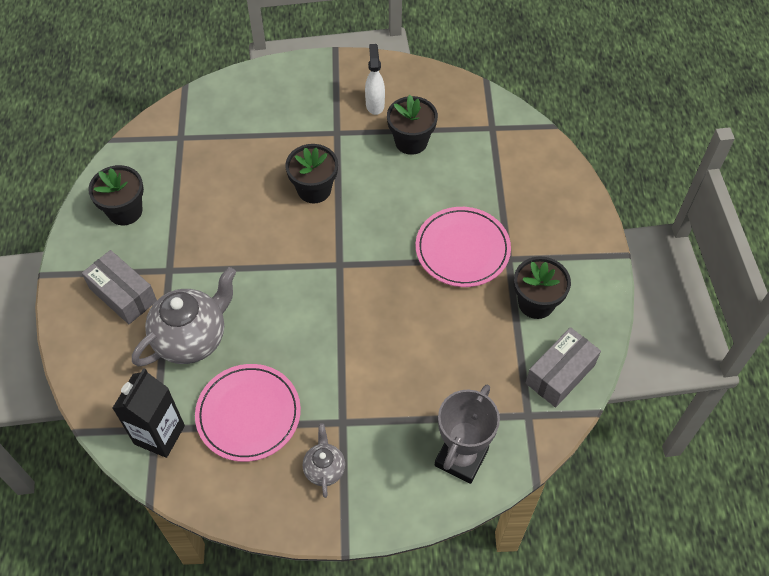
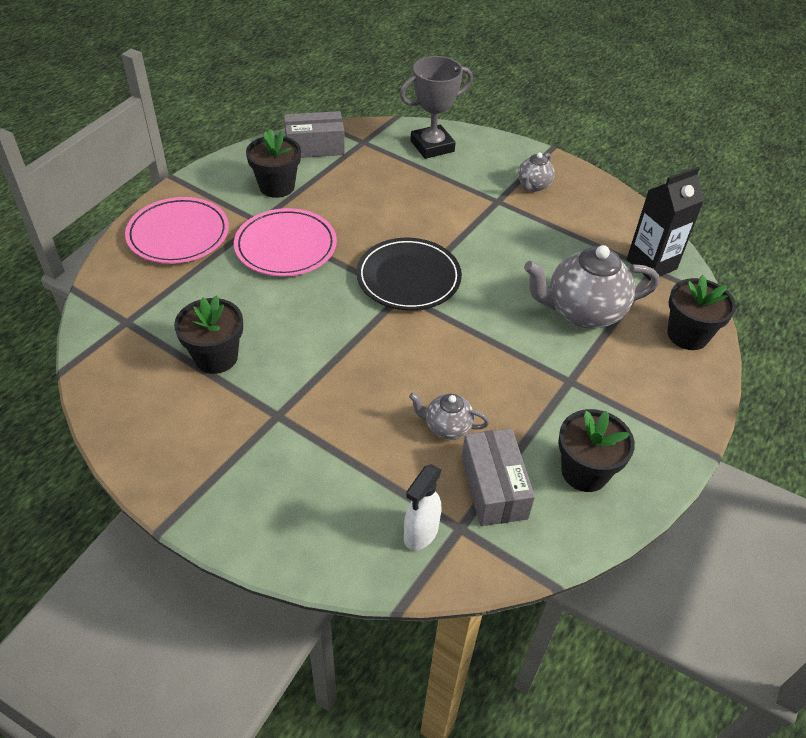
camera: 145 degrees left, 10 degrees down
grey box [82,250,157,324] -> grey box moved to [461,428,535,526]
pink plate [195,364,301,462] -> pink plate moved to [125,197,229,264]
black flower pot [285,144,338,203] -> black flower pot moved to [667,275,736,350]
white spray bottle [365,44,385,115] -> white spray bottle moved to [404,464,441,550]
none -> black plate [357,238,462,310]
none -> grey teapot [409,393,489,440]

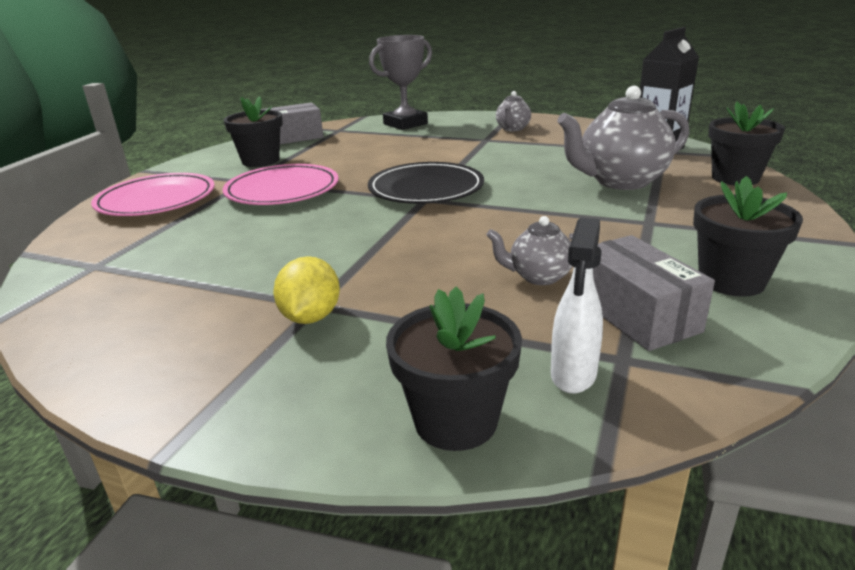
camera: 10 degrees left, 20 degrees down
black flower pot [174,295,243,374] -> black flower pot moved to [386,287,522,451]
none -> yellow lemon [273,256,340,324]

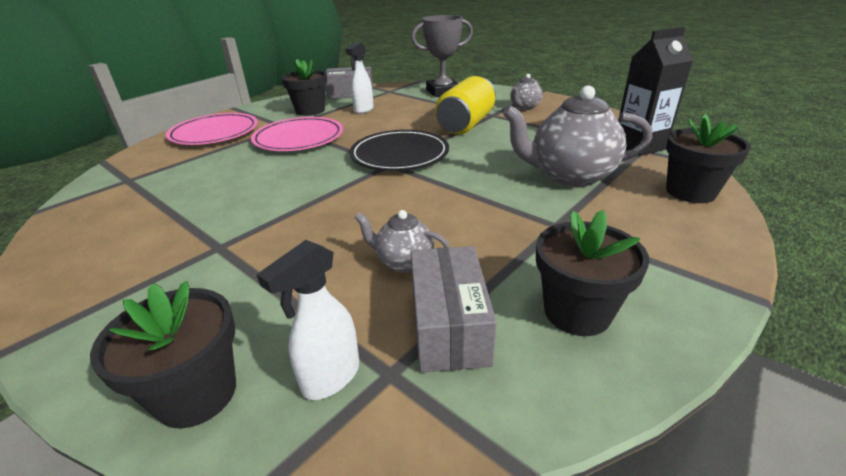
camera: 20 degrees right, 5 degrees up
yellow lemon [273,256,340,324] -> none
none -> white spray bottle [345,42,374,114]
none -> yellow can [435,76,496,135]

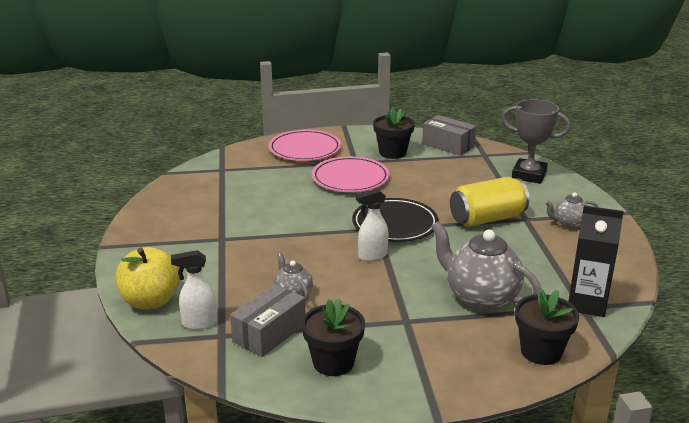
camera: 40 degrees right, 5 degrees down
black flower pot [90,281,236,429] -> yellow apple [115,247,180,309]
white spray bottle [345,42,374,114] -> white spray bottle moved to [356,189,389,261]

